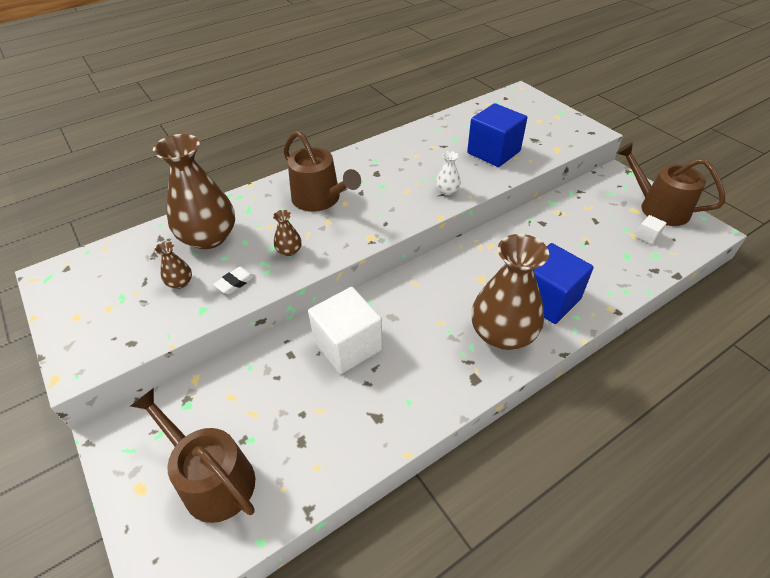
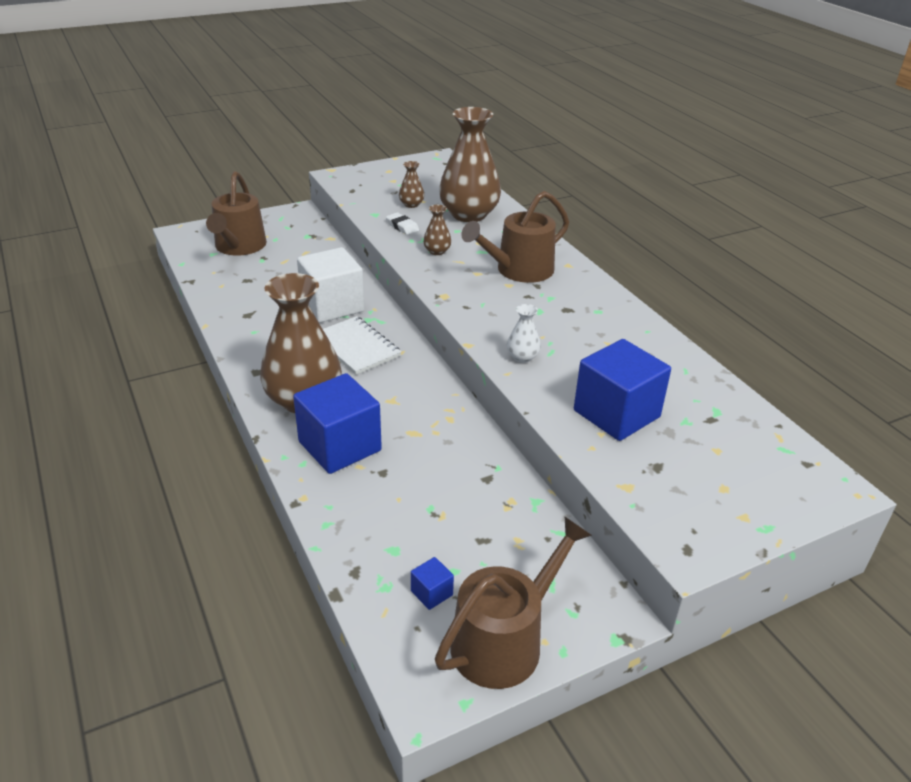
camera: 95 degrees right, 10 degrees down
brown watering can [131,388,255,523] -> brown watering can turned 135 degrees clockwise [206,171,267,256]
white cube [636,215,666,244] -> blue cube [411,557,454,610]
none -> white notebook [323,316,401,375]

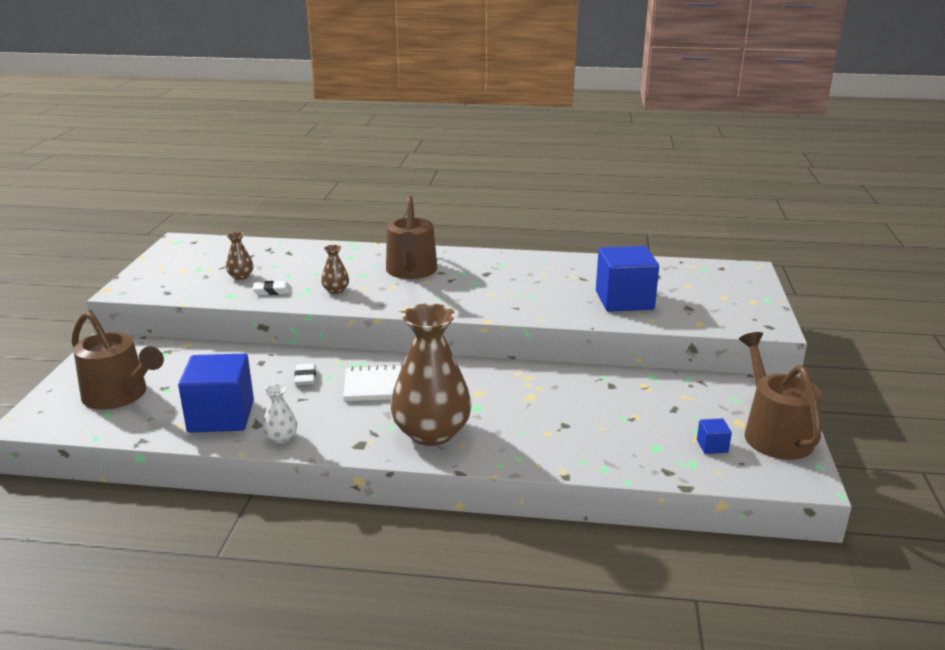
camera: 55 degrees left, 10 degrees down
blue cube [293,373,382,474] -> blue cube moved to [178,353,254,433]
white cube [297,247,364,323] -> white eraser [295,363,316,385]
brown vase [439,107,501,222] -> none
white vase [507,304,541,363] -> white vase moved to [262,384,297,443]

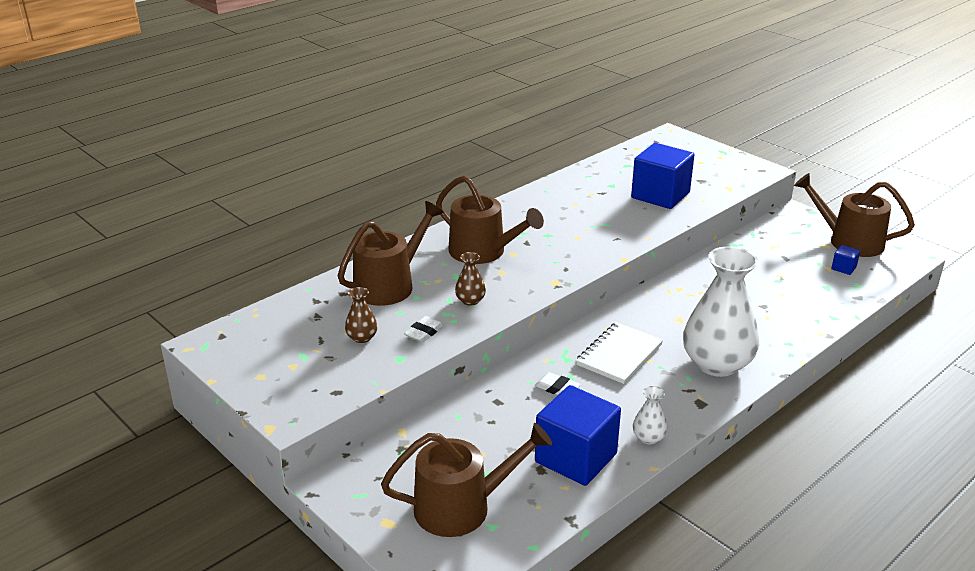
camera: 50 degrees left, 5 degrees up
brown vase [391,303,472,446] -> white vase [683,246,759,377]
none -> brown watering can [338,201,444,306]

